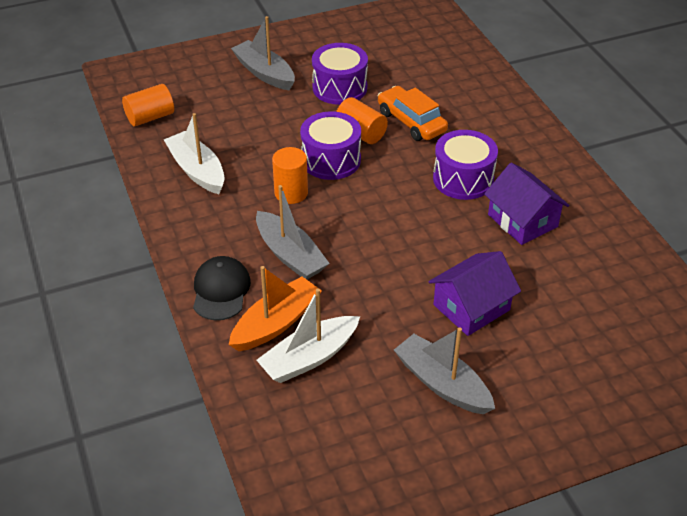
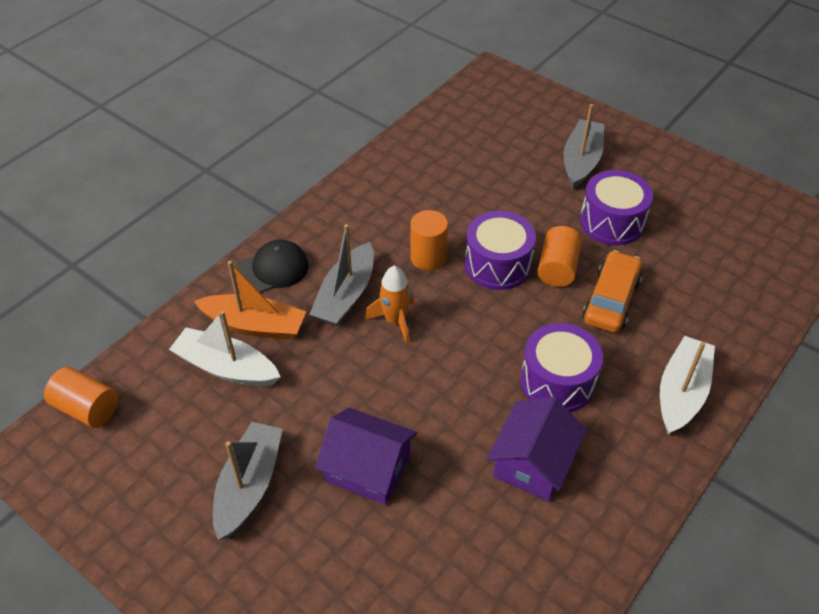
camera: 60 degrees right, 5 degrees up
orange cylinder [122,84,174,127] -> orange cylinder moved to [44,367,118,428]
white boat [164,113,224,194] -> white boat moved to [660,336,715,434]
none -> orange rocket [365,266,414,344]

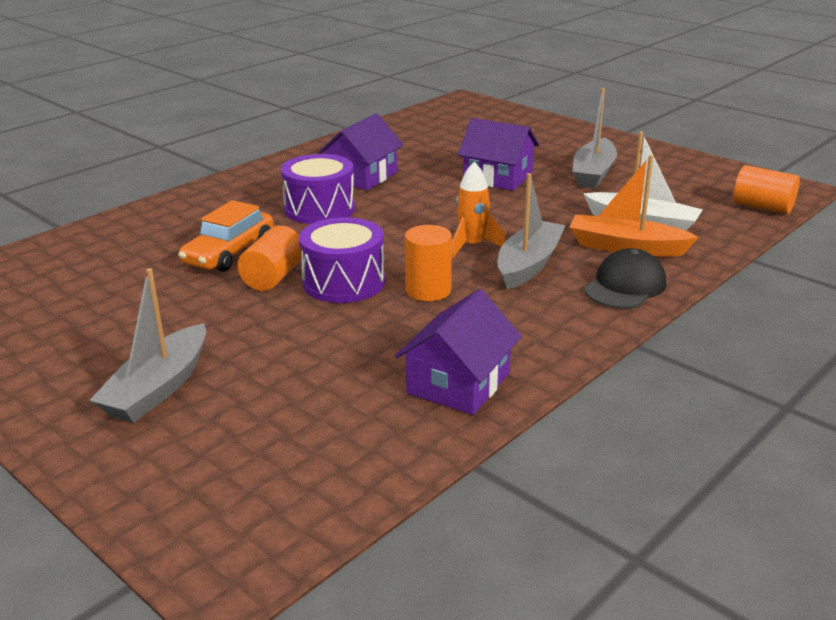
camera: 175 degrees left, 20 degrees down
black cap [234,240,309,293] -> black cap turned 150 degrees clockwise [584,248,666,309]
purple drum [580,170,653,245] -> none
white boat [660,336,715,434] -> none
none -> purple house [395,289,522,415]

